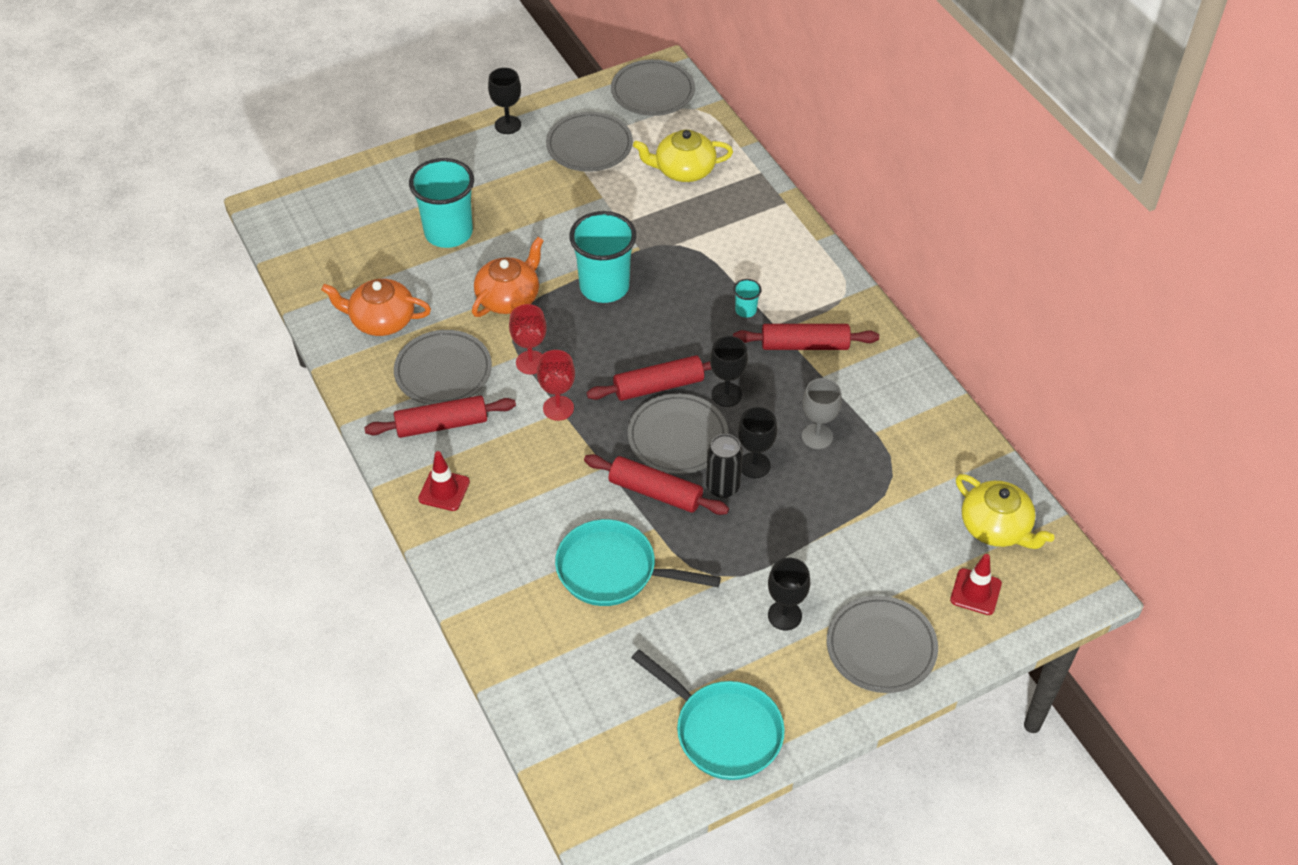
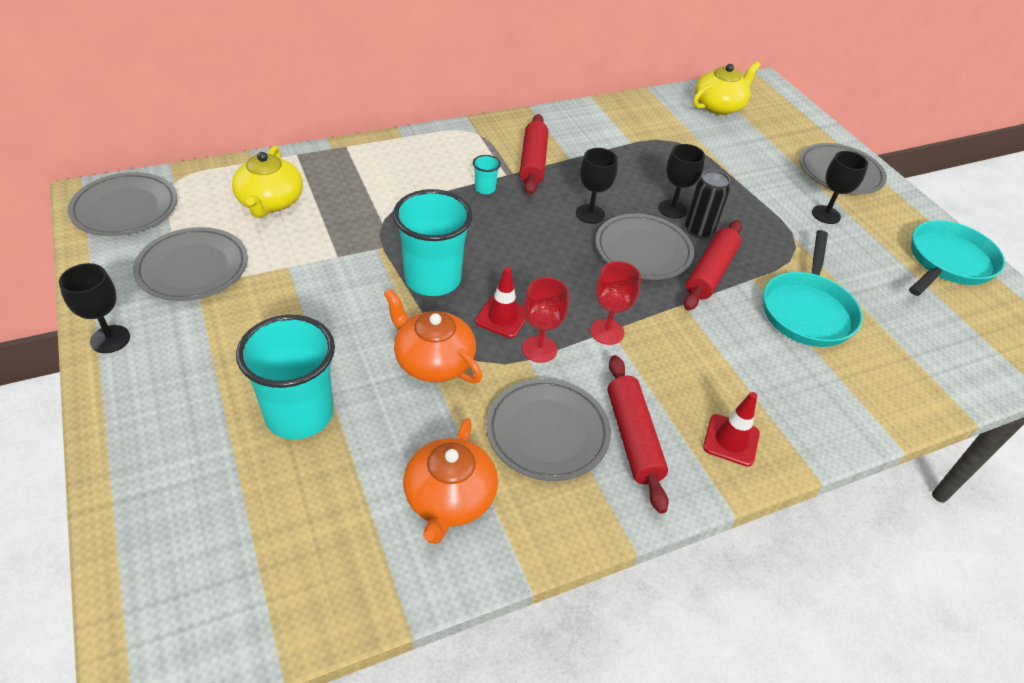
camera: 90 degrees left, 5 degrees down
red rolling pin [586,355,712,401] -> none
grey goblet [802,378,842,449] -> none
red traffic cone [950,554,1002,615] -> red traffic cone moved to [475,267,527,338]

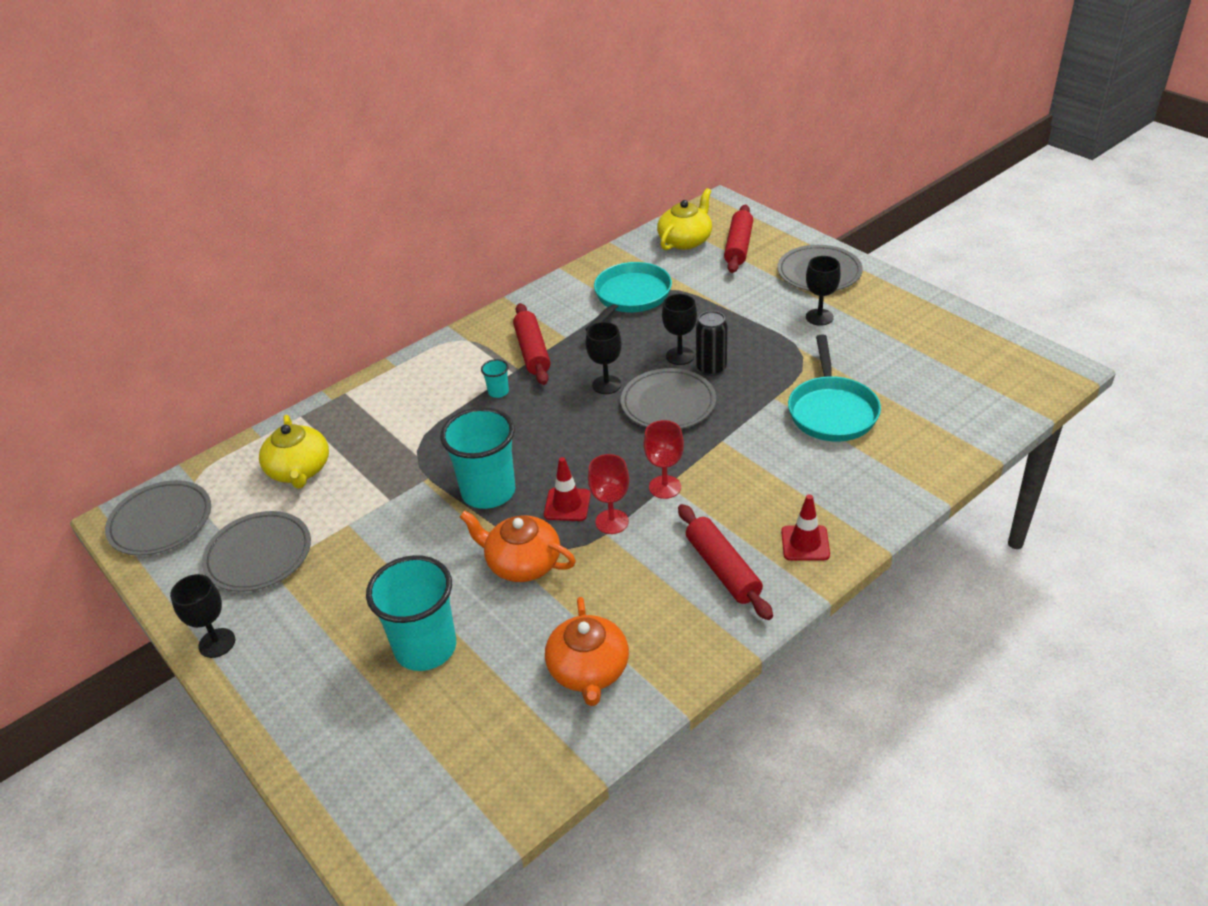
camera: 10 degrees left, 5 degrees down
grey plate [486,378,611,481] -> none
red rolling pin [684,220,742,311] -> red rolling pin moved to [724,205,753,273]
turquoise pan [909,220,1005,296] -> turquoise pan moved to [585,262,672,331]

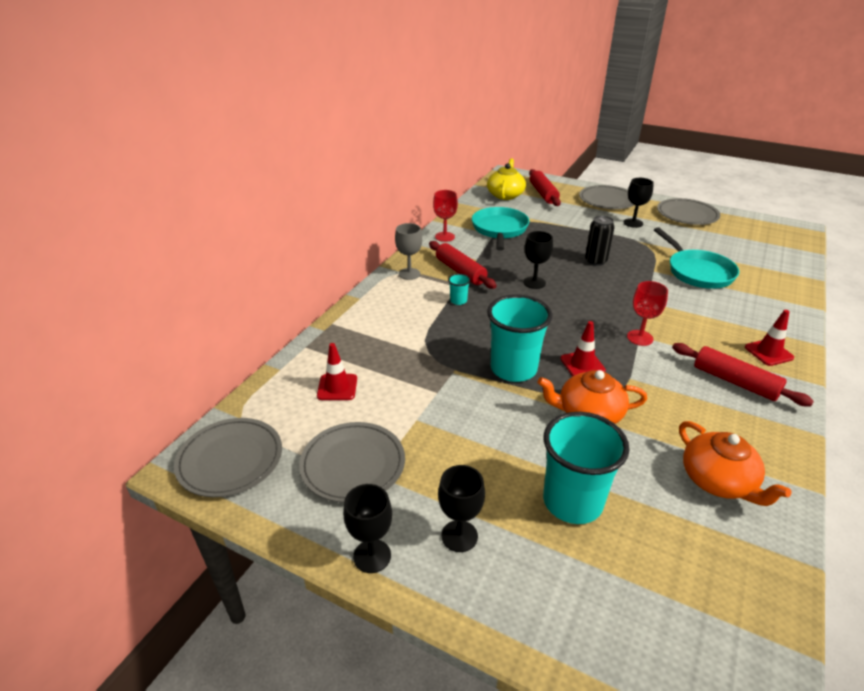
camera: 25 degrees left, 5 degrees down
yellow teapot [259,415,329,489] -> red traffic cone [317,343,357,400]
red goblet [588,454,629,534] -> red goblet moved to [433,190,458,242]
grey plate [621,368,716,429] -> grey plate moved to [657,198,720,225]
black goblet [662,294,697,365] -> black goblet moved to [438,465,485,552]
none -> grey goblet [395,223,422,280]

